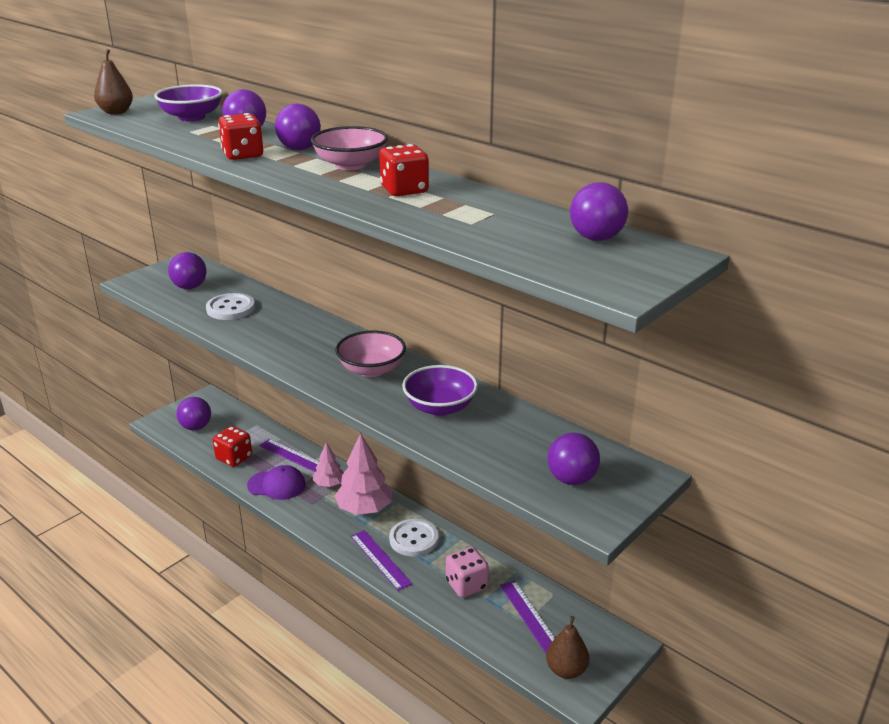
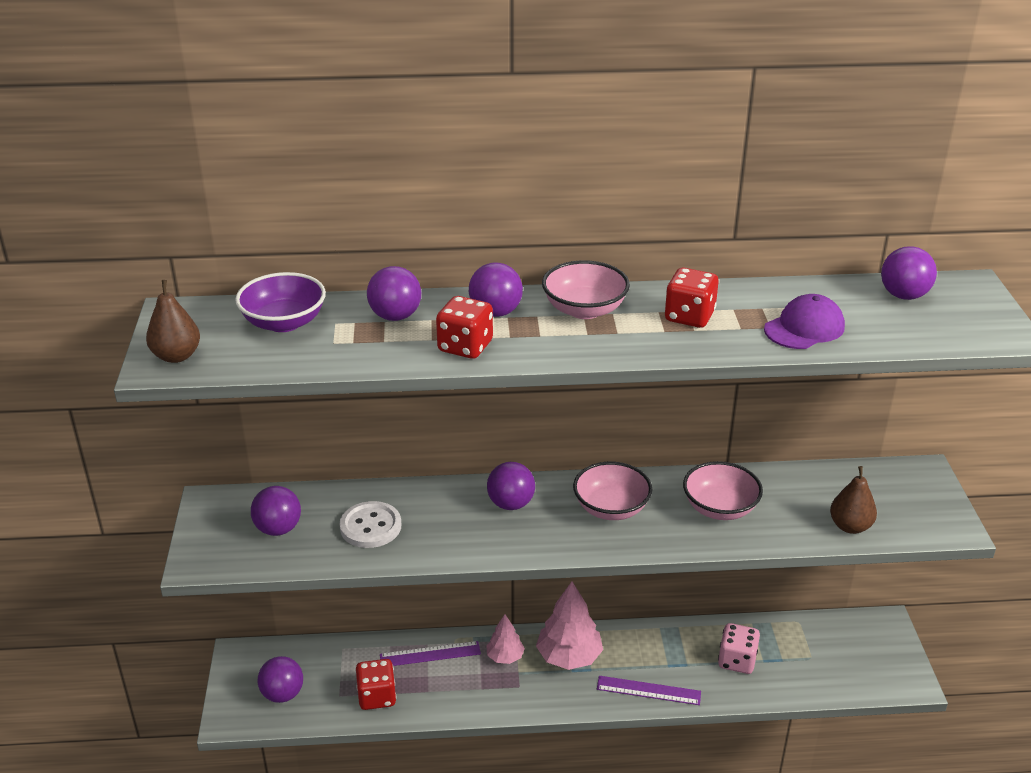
camera: 45 degrees left, 5 degrees up
purple cap [247,465,306,500] -> purple cap moved to [764,294,845,349]
white button [389,519,439,556] -> none
purple bowl [402,365,478,416] -> pink bowl [683,461,763,520]
purple ruler [500,580,555,653] -> none
brown pear [546,616,589,679] -> brown pear moved to [830,466,877,534]
purple ball [548,433,600,485] -> purple ball moved to [487,462,535,510]

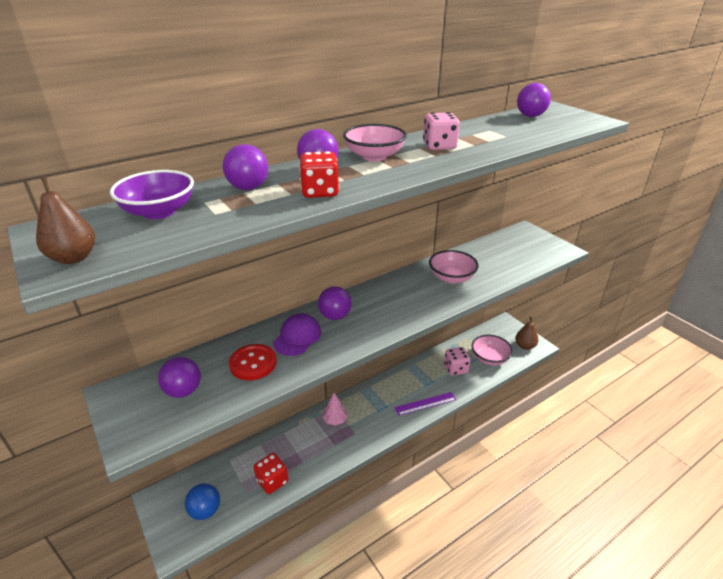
camera: 30 degrees left, 0 degrees up
purple ball [258,656,303,703] -> blue ball [185,483,220,520]
white button [340,501,401,548] -> red button [229,344,277,380]
purple ruler [380,641,481,666] -> none
pink tree [536,582,603,670] -> none
pink bowl [573,462,652,520] -> pink bowl moved to [472,335,513,366]
red dice [665,268,719,328] -> pink dice [423,112,460,150]
purple cap [764,294,845,349] -> purple cap moved to [273,314,321,356]
brown pear [830,466,877,534] -> brown pear moved to [515,317,538,350]

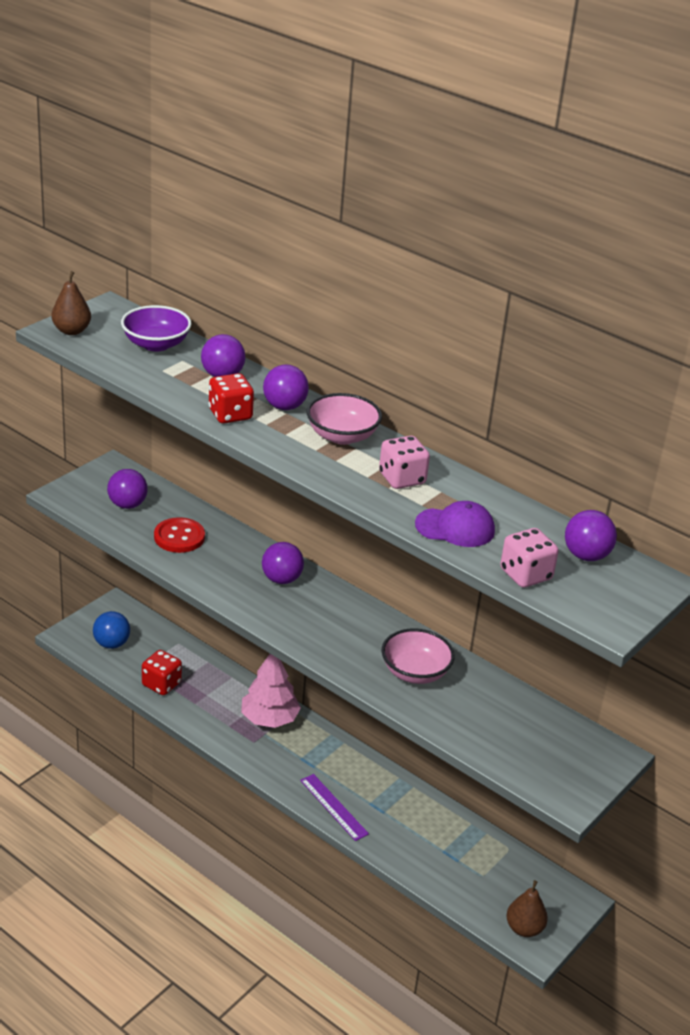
camera: 70 degrees right, 0 degrees up
purple cap [273,314,321,356] -> purple cap moved to [415,501,495,547]
pink tree [322,393,348,425] -> pink tree [241,654,301,728], size x1.73
pink dice [444,347,471,376] -> pink dice moved to [500,528,559,588]
pink bowl [472,335,513,366] -> none

